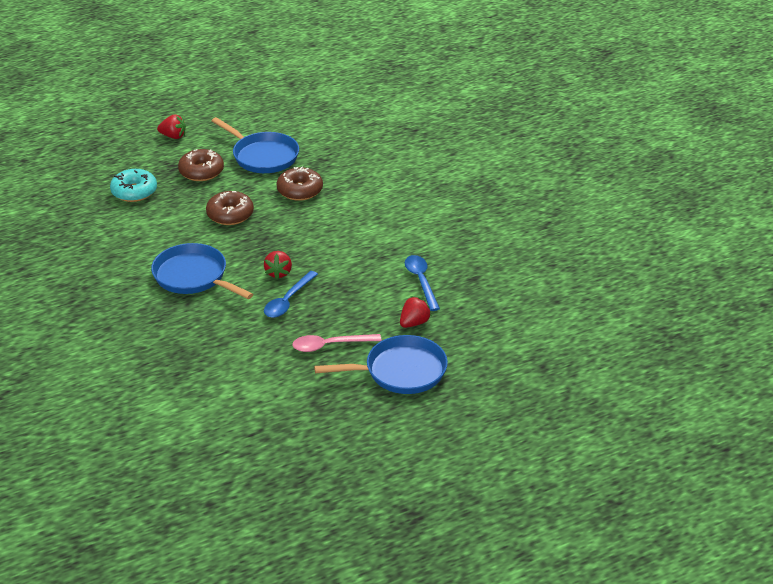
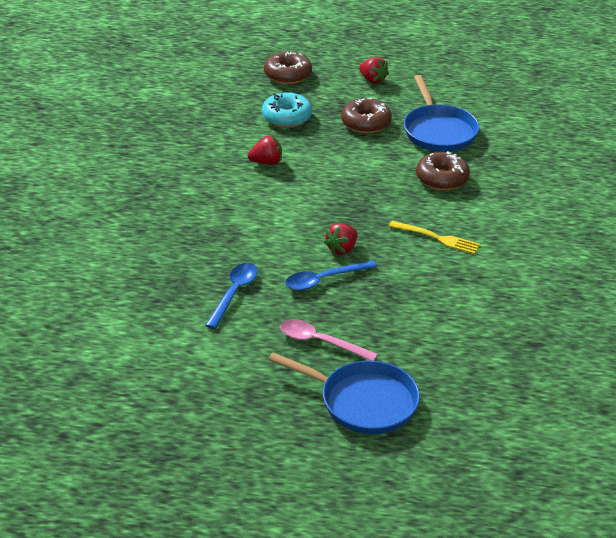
camera: 35 degrees right, 0 degrees up
blue pan [151,243,253,299] -> none
brown donut [206,191,254,225] -> brown donut moved to [264,51,312,84]
red strawberry [400,296,432,328] -> red strawberry moved to [248,136,282,165]
blue spoon [405,255,440,311] -> blue spoon moved to [205,263,258,329]
none -> yellow fork [389,221,480,254]

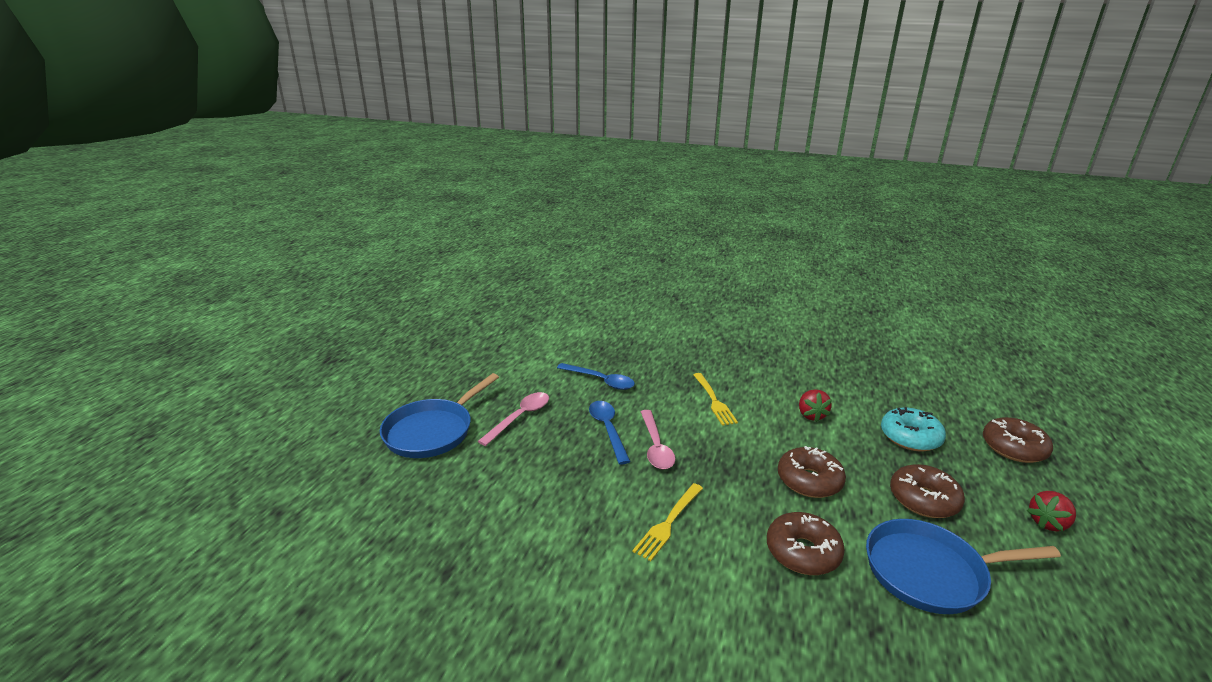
camera: 100 degrees right, 10 degrees down
red strawberry [324,223,358,255] -> pink spoon [641,410,675,469]
none -> yellow fork [693,373,738,426]
none -> brown donut [778,446,846,498]

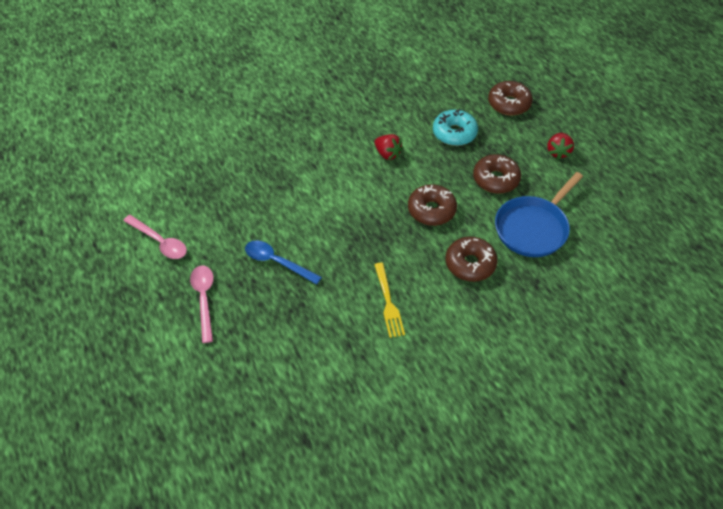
camera: 45 degrees left, 25 degrees up
blue pan [380,373,499,458] -> none
blue spoon [557,363,635,390] -> none
pink spoon [641,410,675,469] -> pink spoon moved to [123,215,187,259]
yellow fork [693,373,738,426] -> none

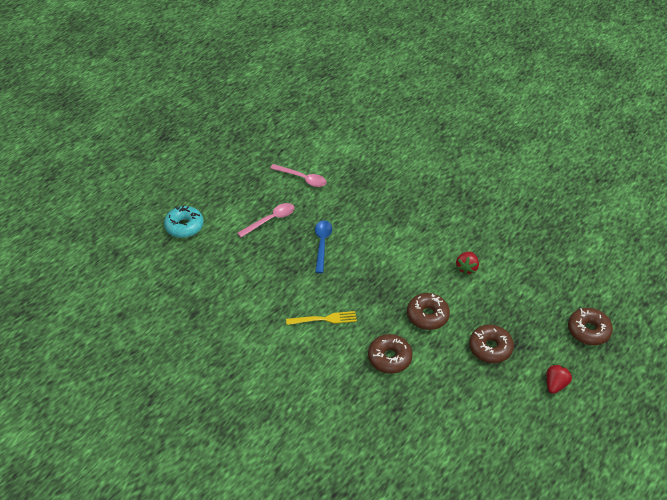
camera: 65 degrees right, 5 degrees down
pink spoon [123,215,187,259] -> pink spoon turned 75 degrees counterclockwise [270,164,327,187]
yellow fork [374,262,405,338] -> yellow fork turned 150 degrees counterclockwise [286,311,357,325]
turquoise donut [433,108,478,146] -> turquoise donut moved to [164,206,204,238]
blue pan [495,172,583,257] -> none
red strawberry [547,133,574,160] -> red strawberry turned 135 degrees clockwise [546,364,572,394]

